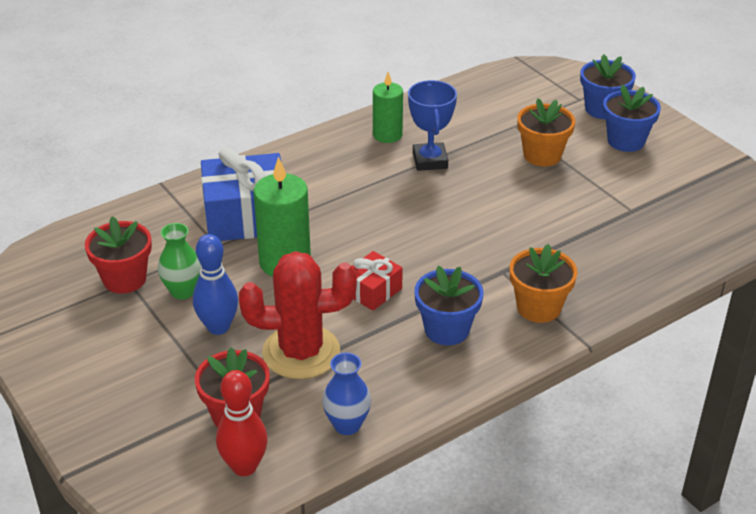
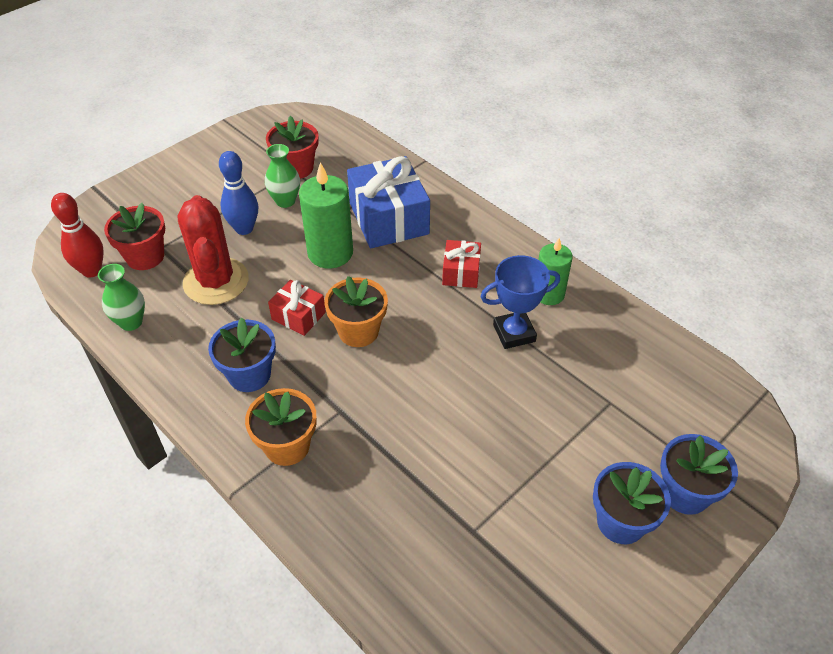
camera: 80 degrees right, 10 degrees up
blue vase [322,353,371,435] -> green vase [98,264,145,331]
orange flower pot [517,98,575,166] -> orange flower pot moved to [324,276,388,347]
none -> red gift [442,240,481,288]

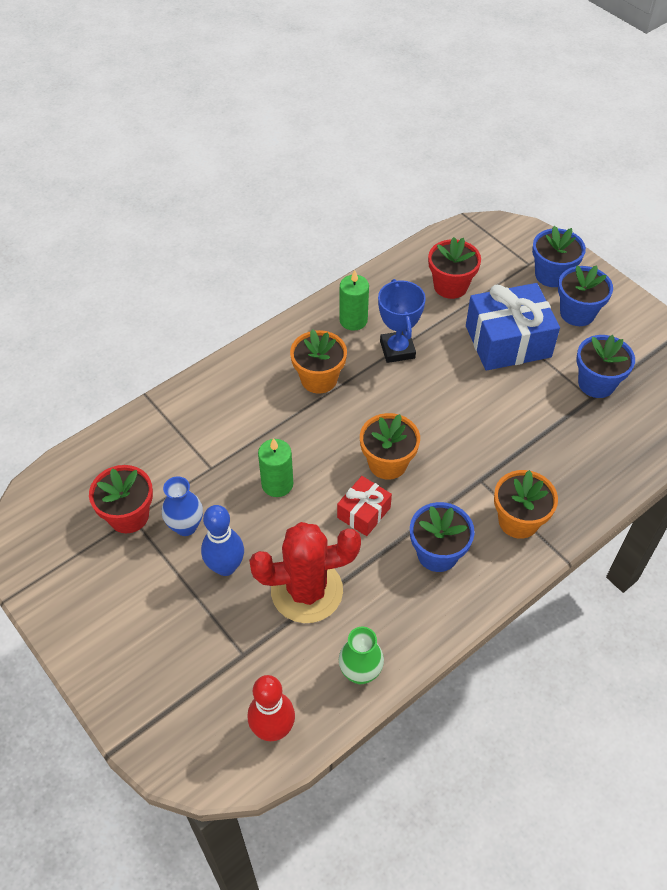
camera: 85 degrees left, 5 degrees up
red flower pot [104,203,165,270] -> red flower pot moved to [428,237,481,299]
green vase [265,144,300,208] -> blue vase [162,476,203,536]
green candle [299,162,353,268] -> green candle [258,438,293,497], size x0.66
blue gift [347,156,430,248] -> blue gift moved to [466,283,560,371]
red gift [442,240,481,288] -> orange flower pot [290,329,347,394]
none -> blue flower pot [576,335,635,398]

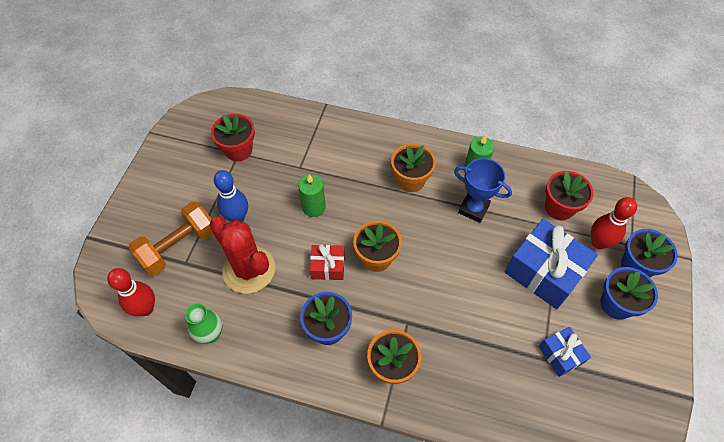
camera: 55 degrees right, 5 degrees up
blue vase [162,476,203,536] -> none
blue trophy [378,279,426,363] -> blue trophy turned 75 degrees clockwise [454,158,512,223]
blue flower pot [576,335,635,398] -> blue gift [539,327,591,377]
none -> orange dumbbell [129,202,213,276]
none -> red bowling pin [591,197,637,249]

